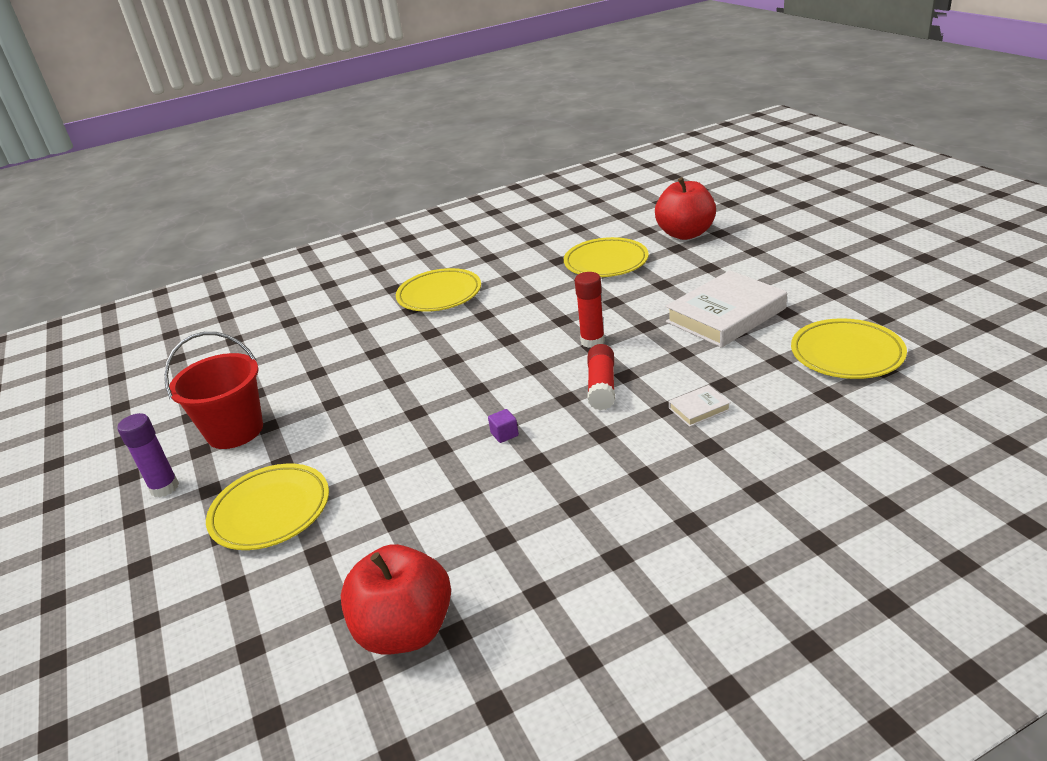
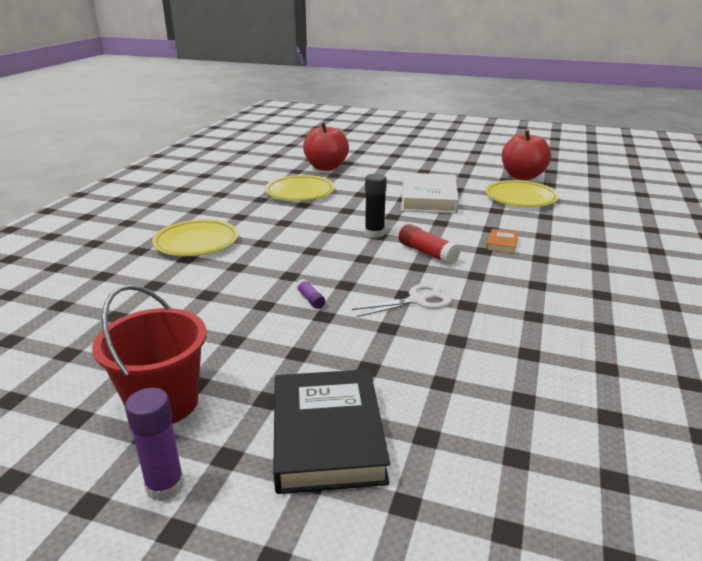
camera: 50 degrees left, 5 degrees down
yellow plate [206,464,329,550] -> black book [273,369,390,494]
red apple [341,544,451,655] -> red apple moved to [502,130,551,180]
purple cube [488,409,519,443] -> white scissors [352,283,452,317]
red glue stick [575,272,605,348] -> black glue stick [365,174,387,238]
white book [669,385,731,427] -> orange book [486,229,519,254]
none -> purple glue stick [296,279,325,309]

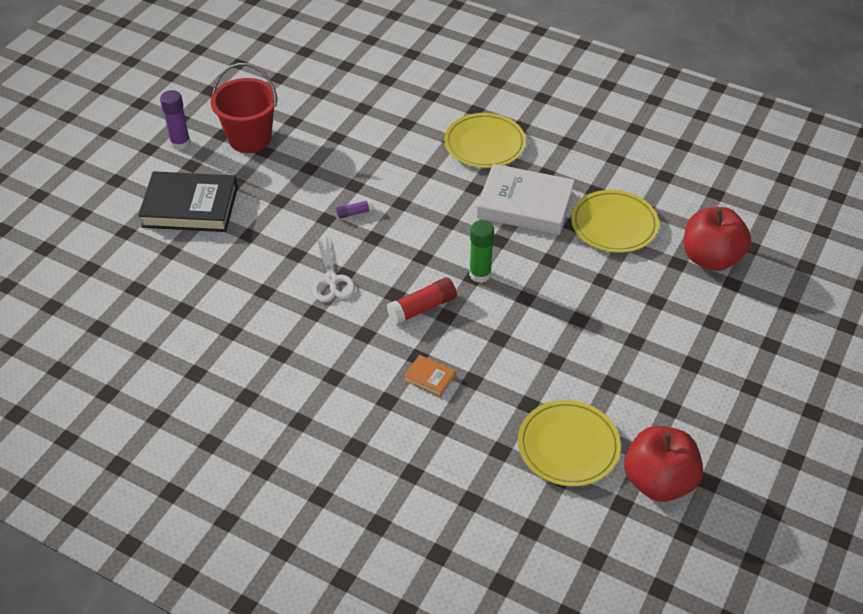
camera: 100 degrees right, 20 degrees up
black glue stick [365,174,387,238] -> green glue stick [469,220,494,283]
white book [401,173,459,214] -> white book moved to [476,164,575,235]

